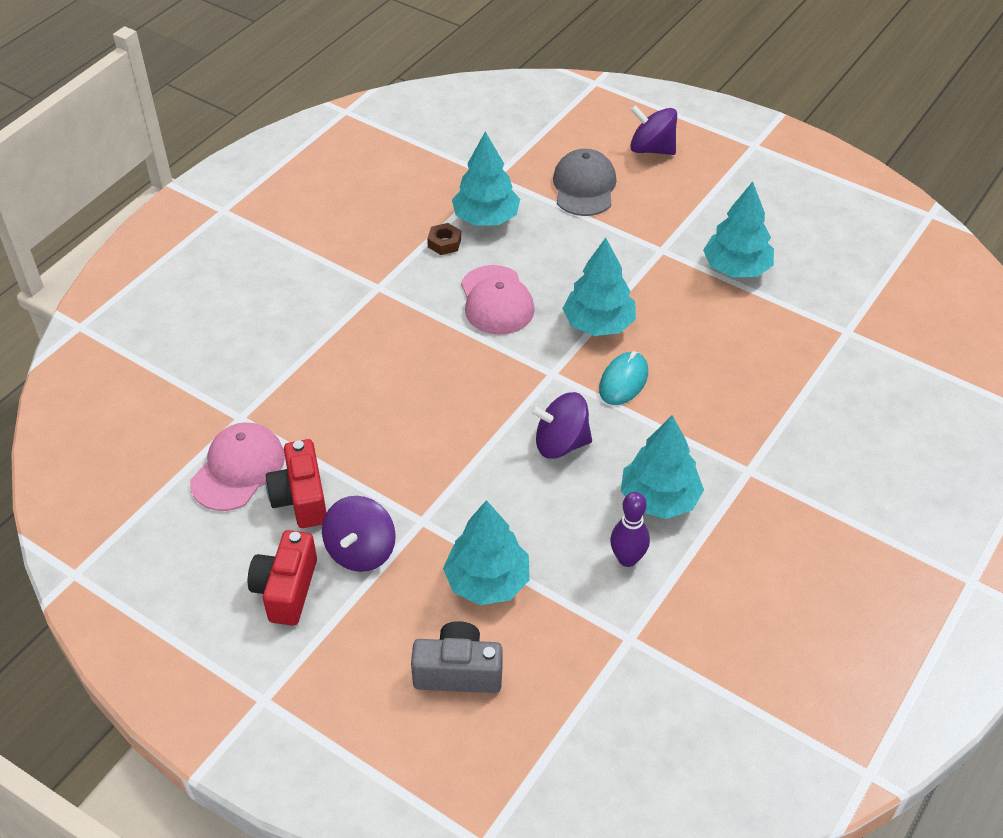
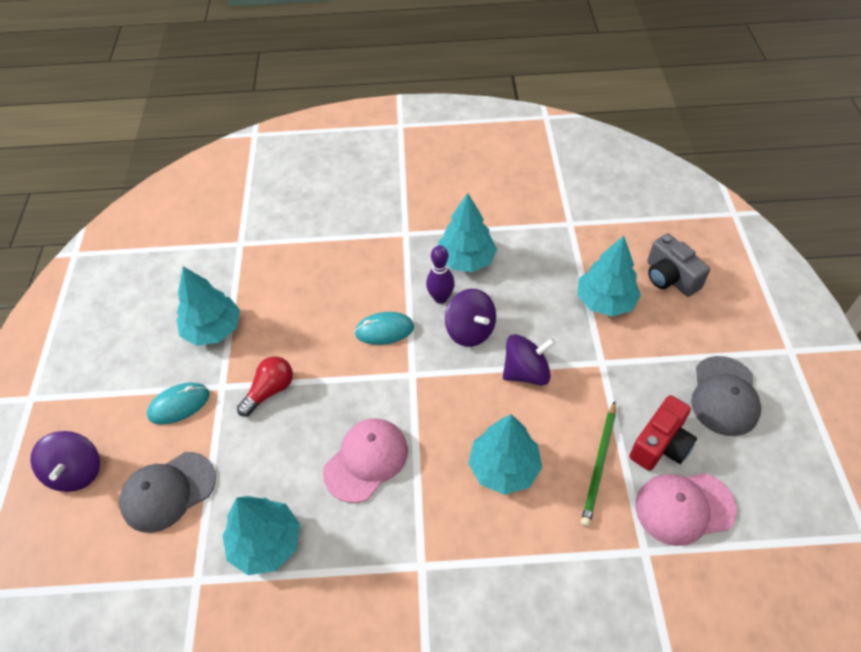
camera: 125 degrees left, 5 degrees up
red camera [248,530,317,626] -> grey cap [691,356,761,436]
purple spinning top [322,496,396,572] -> purple spinning top moved to [503,334,556,386]
brown nut [427,223,461,255] -> none
turquoise tree [562,238,636,336] -> turquoise tree moved to [468,414,542,495]
purple bowling pin [610,492,650,567] -> purple bowling pin moved to [426,245,455,304]
none -> turquoise mouse [147,383,210,425]
none -> red light bulb [237,356,293,417]
none -> green pencil [581,401,616,527]

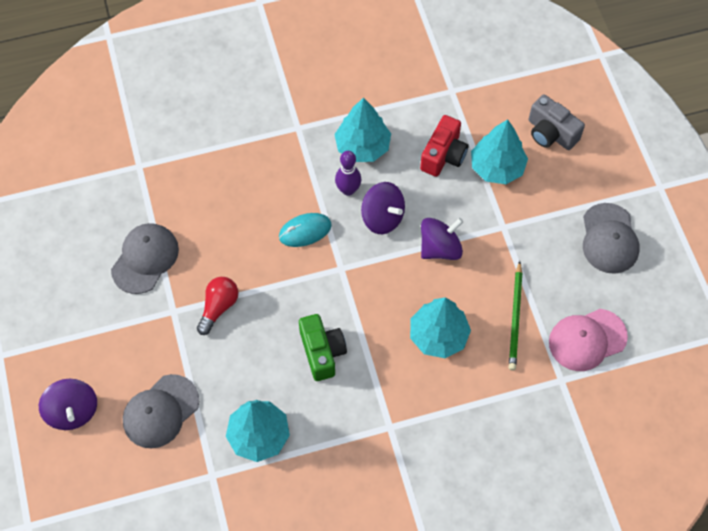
camera: 15 degrees left, 10 degrees up
turquoise mouse [147,383,210,425] -> none
turquoise tree [176,267,240,346] -> grey cap [111,223,179,294]
pink cap [323,419,408,503] -> green camera [299,314,347,381]
red camera [629,395,697,471] -> red camera moved to [420,115,469,177]

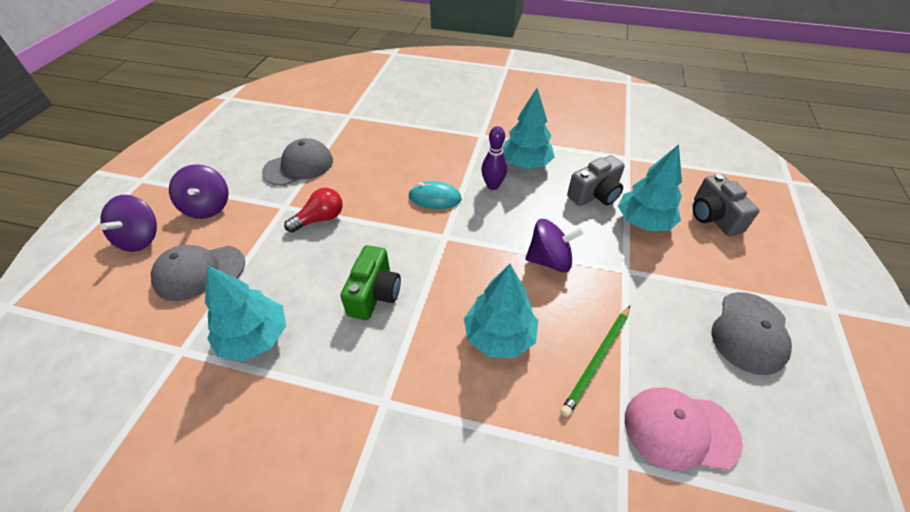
camera: 30 degrees right, 15 degrees down
purple spinning top [361,182,405,234] -> purple spinning top moved to [169,164,229,219]
red camera [420,115,469,177] -> grey camera [567,155,625,206]

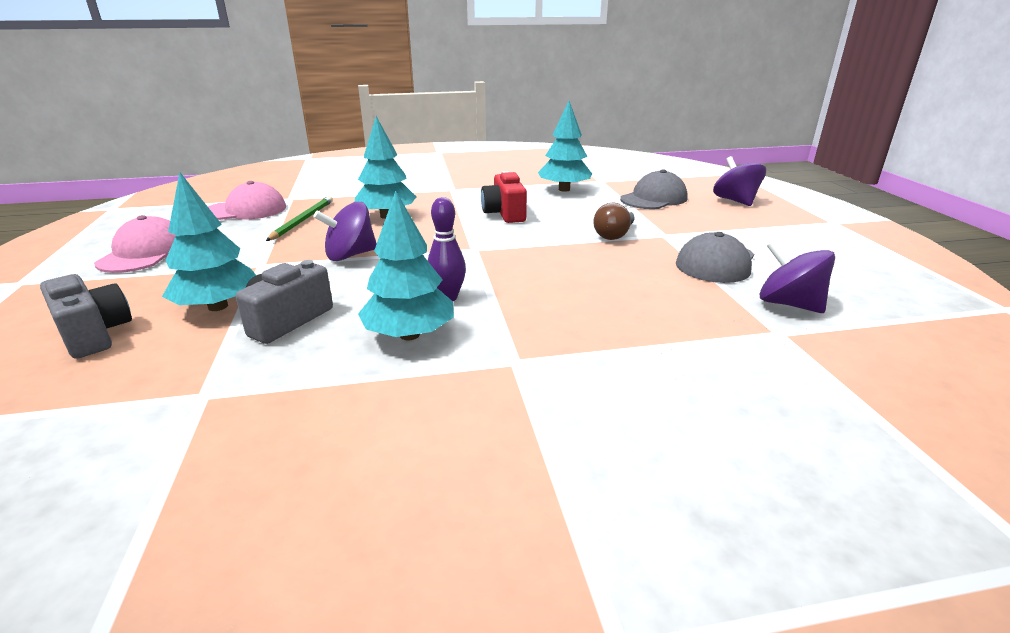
camera: 155 degrees right, 20 degrees down
purple spinning top [169,164,229,219] -> purple spinning top moved to [760,241,835,313]
red light bulb [284,188,343,233] -> brown light bulb [593,203,634,240]
green camera [340,245,401,320] -> red camera [481,171,527,223]
turquoise mouse [409,181,462,209] -> none
grey cap [712,292,792,375] -> pink cap [95,215,176,273]

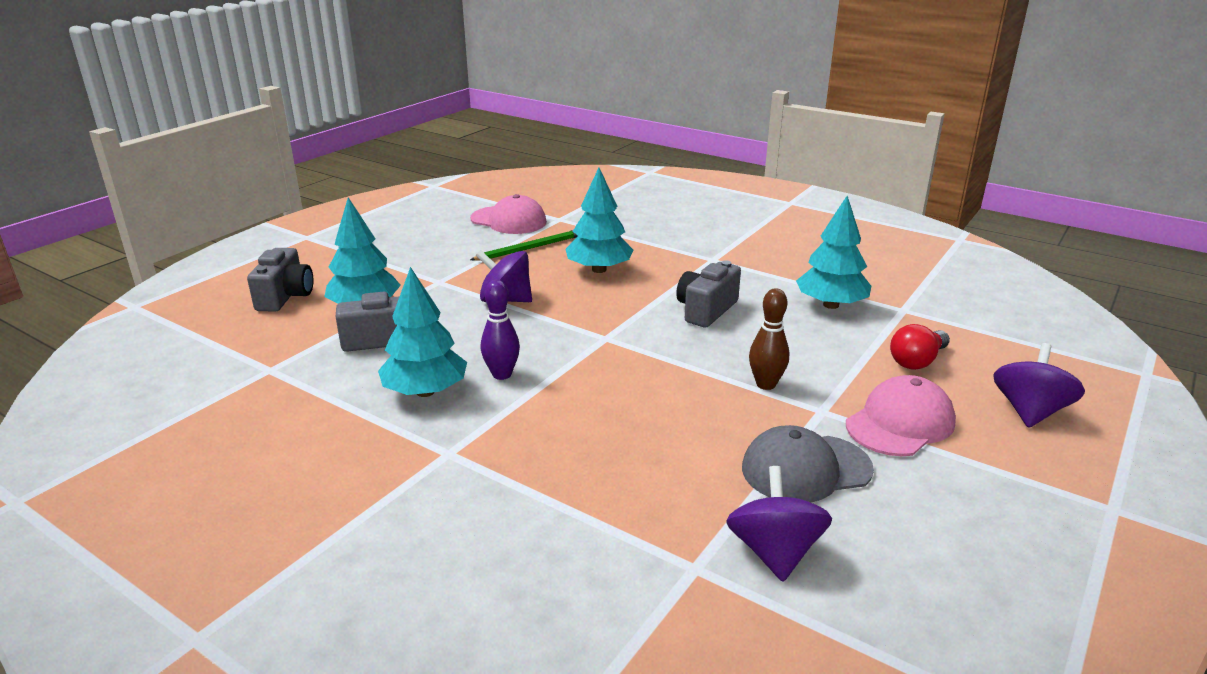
camera: 45 degrees right, 0 degrees up
pink cap [95,215,176,273] -> pink cap moved to [846,375,956,456]
red camera [481,171,527,223] -> grey camera [676,260,741,328]
brown light bulb [593,203,634,240] -> brown bowling pin [749,288,789,390]
grey cap [620,169,688,209] -> red light bulb [890,324,950,370]

